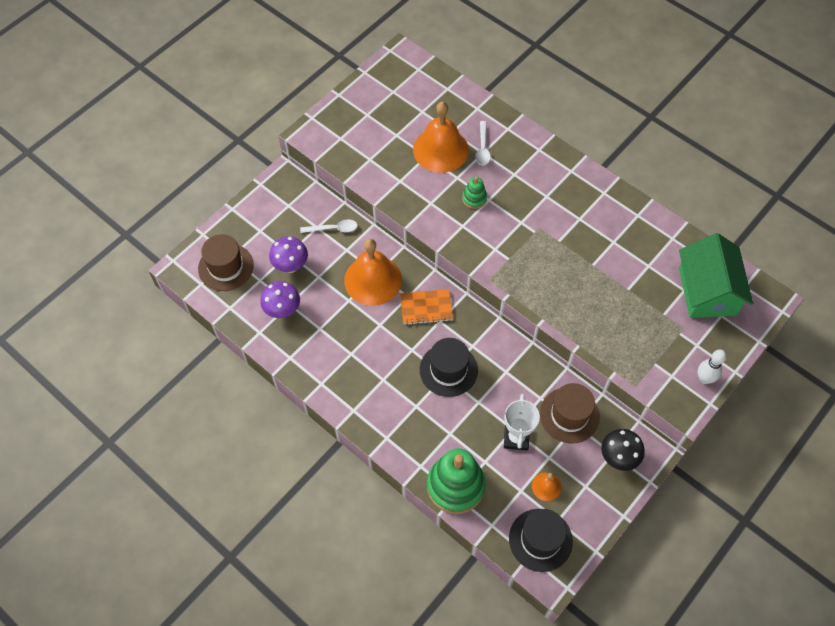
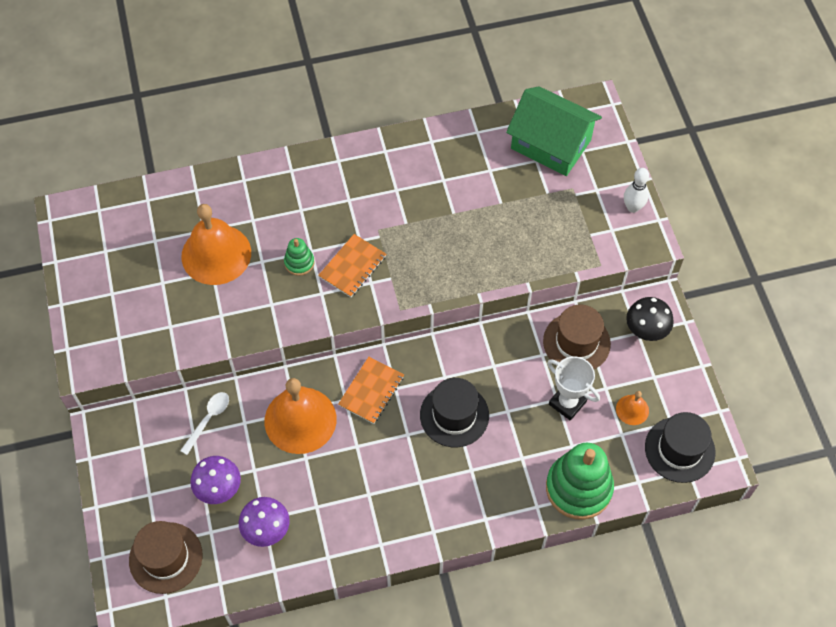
camera: 55 degrees left, 0 degrees up
white spoon [475,121,491,165] -> none
none -> orange notebook [318,234,386,297]

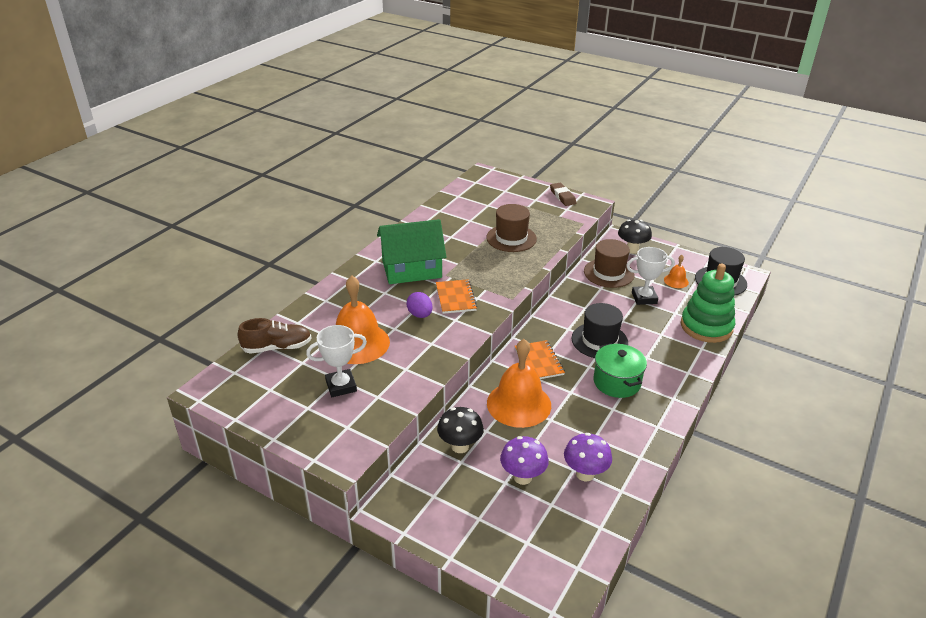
camera: 45 degrees left, 25 degrees down
brown hat [129,521,203,594] -> brown hat moved to [486,204,537,252]
white spoon [180,392,229,455] -> black mushroom [437,407,484,453]
green stacking toy [284,238,315,276] -> purple egg [406,292,433,318]
green house [506,86,602,176] -> green house moved to [377,219,446,284]
white bowling pin [624,168,649,213] -> brown eraser [550,183,576,206]
none -> brown shoe [238,318,312,354]
none -> white trophy [306,325,367,397]
none -> green pot [593,343,647,398]

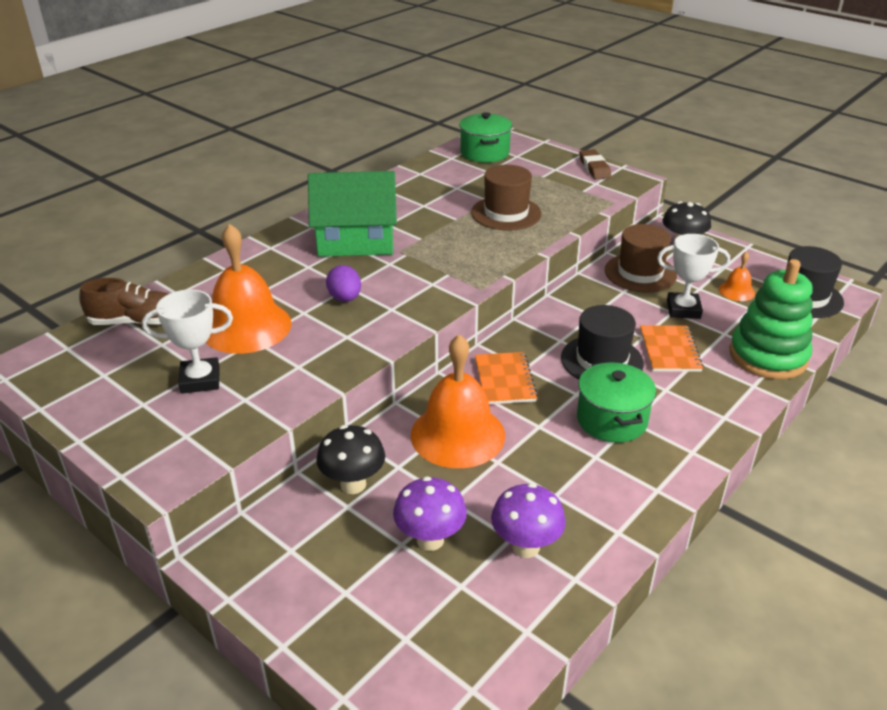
camera: 10 degrees right, 0 degrees up
orange notebook [436,279,477,314] -> orange notebook moved to [640,325,703,372]
none -> green pot [459,112,512,163]

